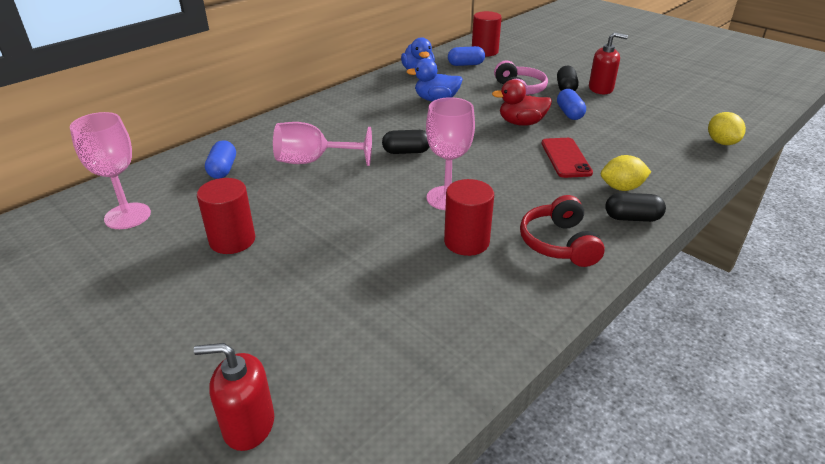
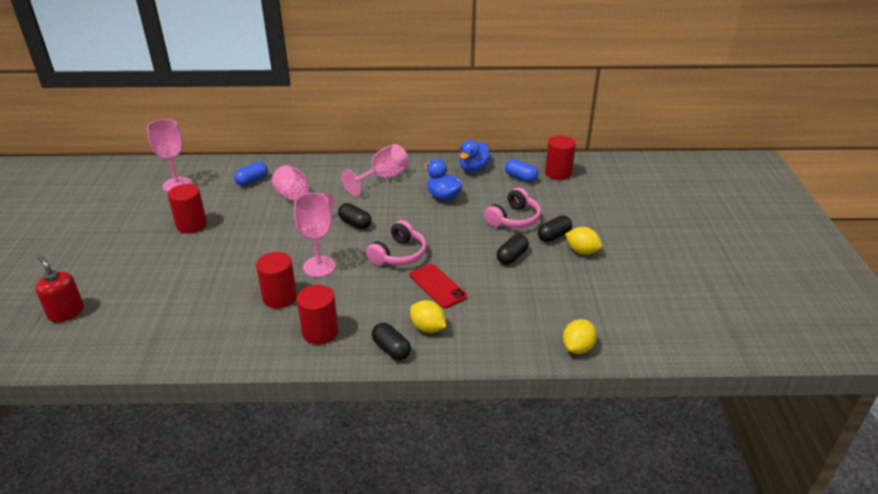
camera: 45 degrees right, 0 degrees up
red duck [492,79,552,126] -> none
red headphones [520,195,605,267] -> red cylinder [297,285,338,345]
red phone [541,138,593,178] -> red phone turned 75 degrees counterclockwise [410,264,467,308]
blue capsule [557,89,586,120] -> black capsule [497,234,529,265]
red soap dispenser [589,32,628,94] -> yellow lemon [565,227,602,255]
none -> pink goblet [341,144,409,196]
none -> pink headphones [366,220,427,266]

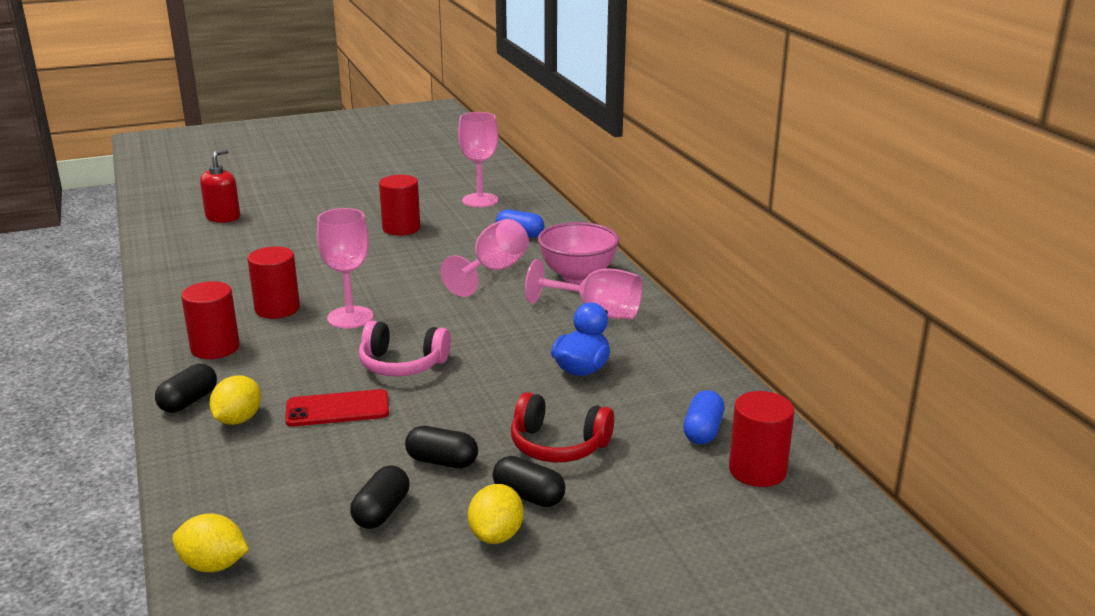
camera: 70 degrees right, 10 degrees down
black capsule [338,203,371,229] -> black capsule moved to [350,465,409,529]
red phone [410,264,467,308] -> red phone turned 45 degrees clockwise [285,389,389,427]
blue duck [459,140,491,172] -> none
pink headphones [484,188,541,228] -> red headphones [511,392,614,462]
none -> pink bowl [538,222,619,284]

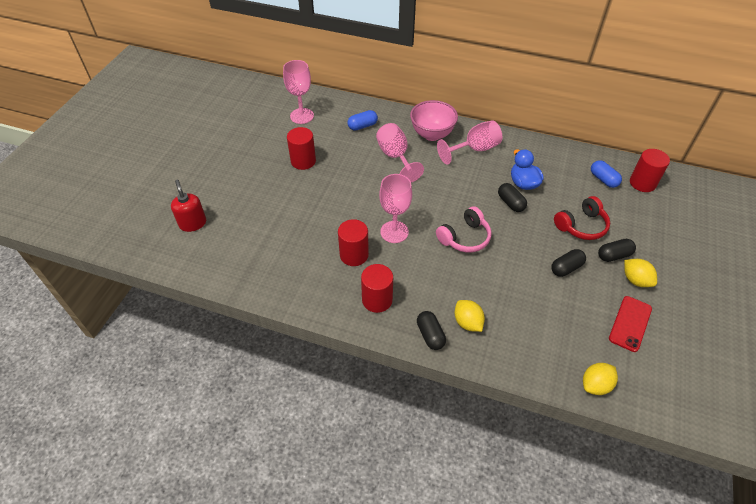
camera: 50 degrees left, 25 degrees up
red phone [285,389,389,427] -> red phone moved to [609,296,652,352]
black capsule [350,465,409,529] -> black capsule moved to [498,183,527,212]

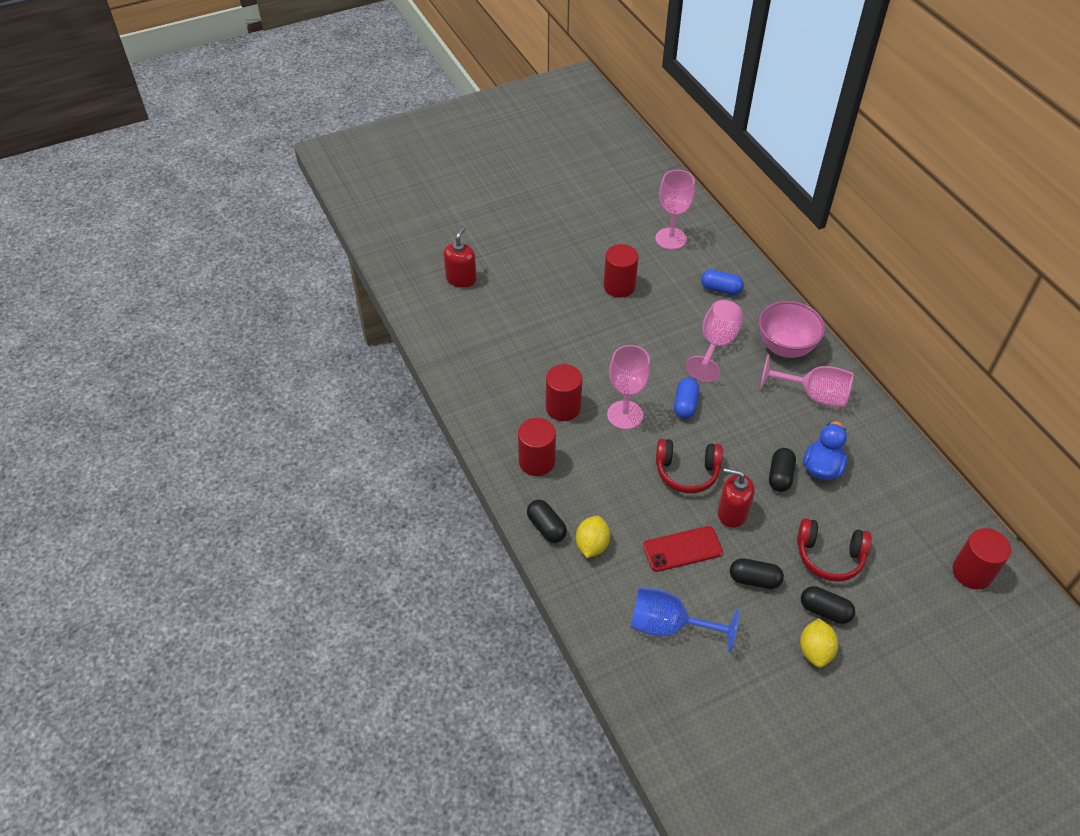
camera: 45 degrees right, 0 degrees up
black capsule [417,311,446,350] -> black capsule turned 60 degrees counterclockwise [527,500,567,543]
pink headphones [436,206,492,252] -> red headphones [656,439,723,493]
yellow lemon [583,363,618,395] -> none
blue capsule [591,160,622,188] -> blue capsule moved to [674,378,699,419]
red phone [609,296,652,352] -> red phone moved to [643,526,723,572]
none -> blue goblet [631,587,739,652]
none -> red soap dispenser [718,468,755,528]

